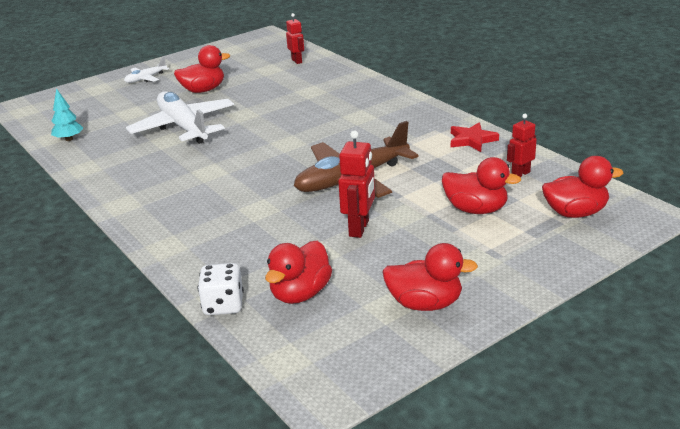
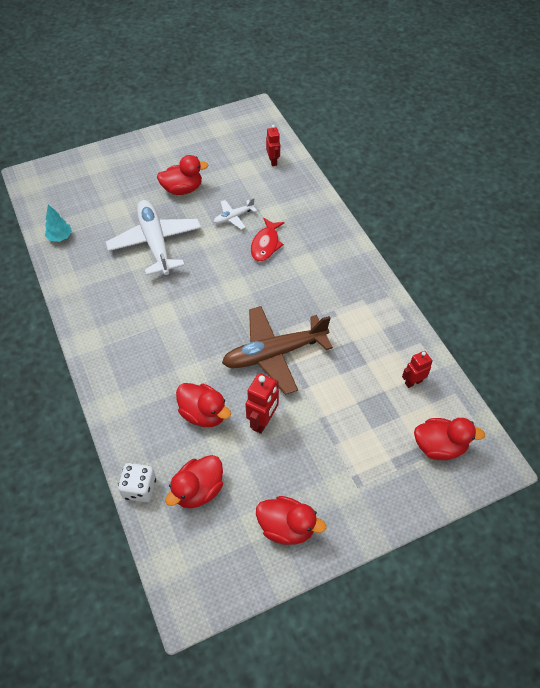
camera: 10 degrees right, 25 degrees up
white plane [124,57,170,83] -> white plane moved to [214,198,257,230]
red duck [442,157,521,214] -> red duck moved to [176,383,231,427]
red star [451,122,499,152] -> none
none -> red fish [251,218,285,261]

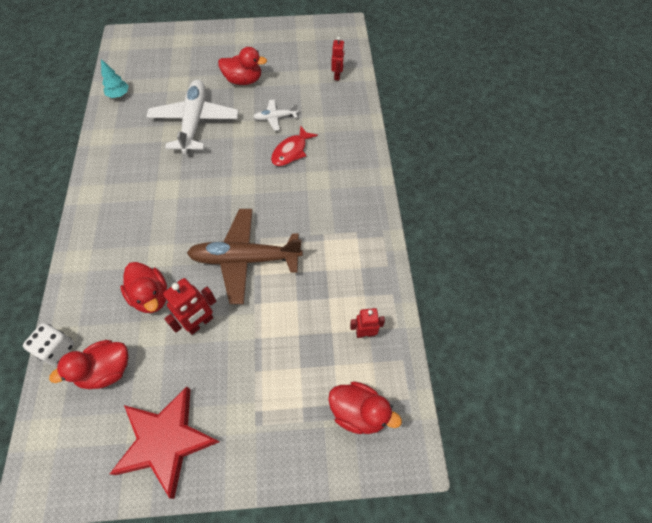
camera: 20 degrees right, 5 degrees up
red duck [256,496,326,545] -> red star [110,386,219,499]

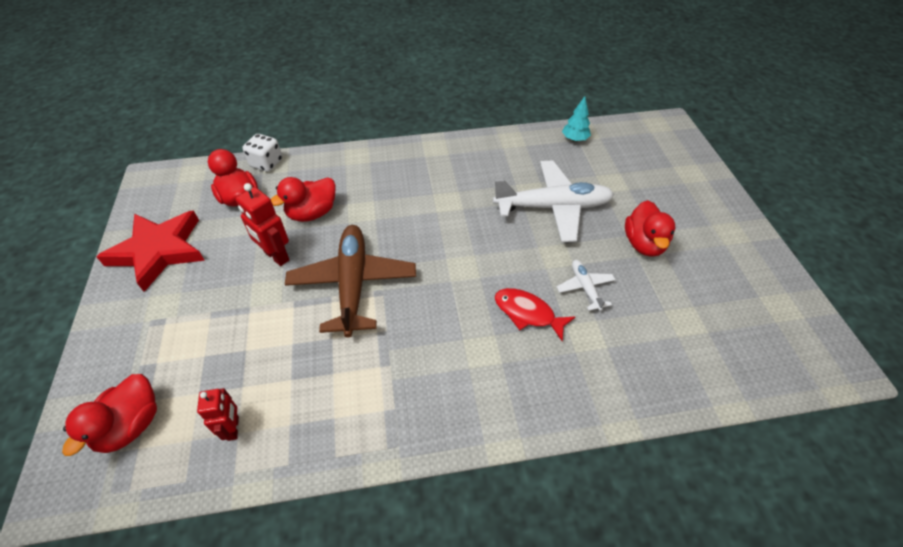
camera: 85 degrees right, 10 degrees down
red robot [332,37,345,81] -> none

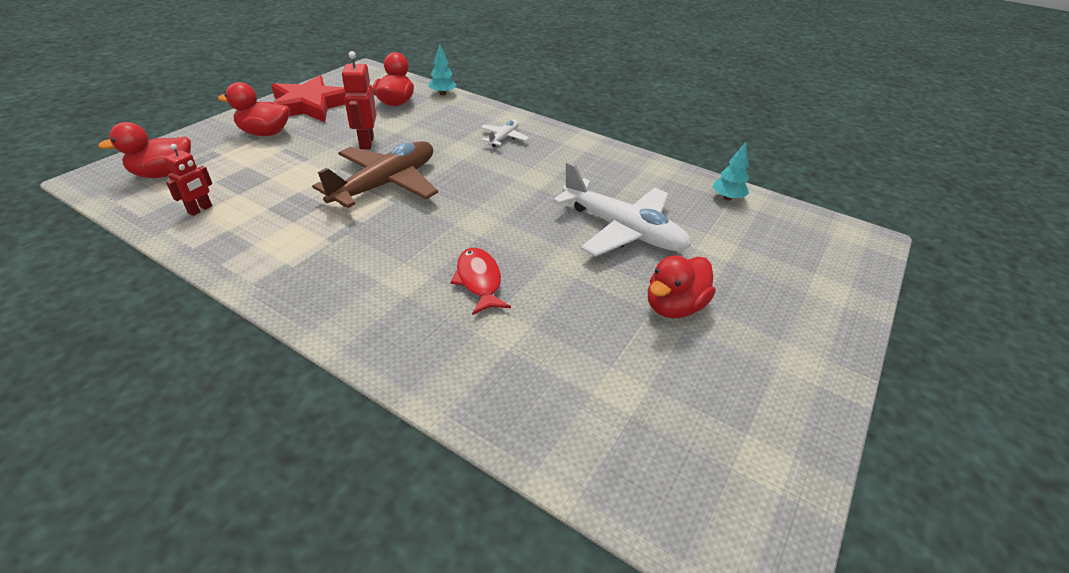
camera: 40 degrees right, 10 degrees down
white dice [242,134,282,172] -> turquoise tree [429,44,457,95]
red duck [271,177,336,222] -> red duck moved to [218,82,290,136]
white plane [557,260,616,311] -> white plane moved to [481,120,529,147]

